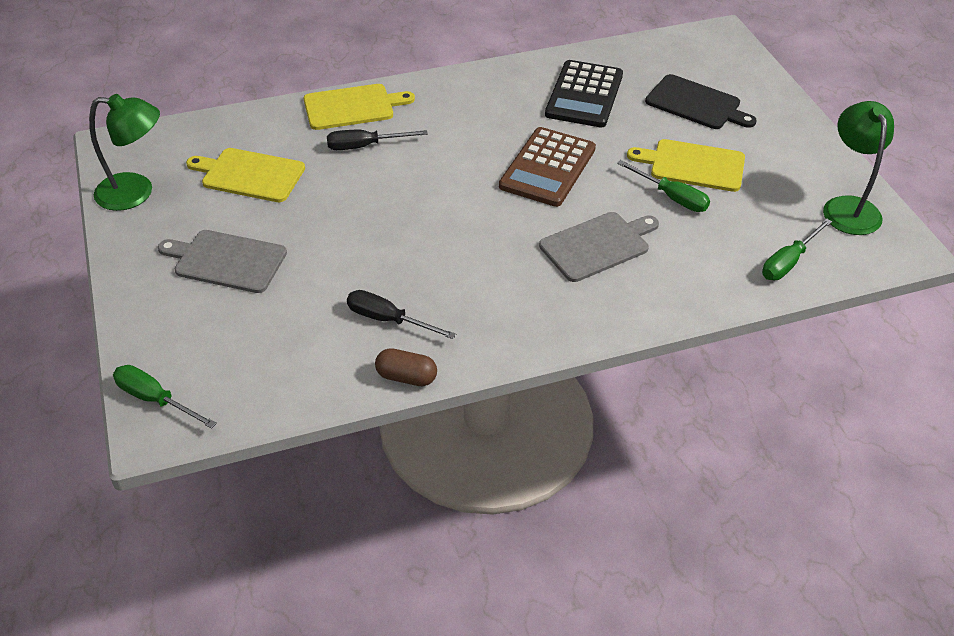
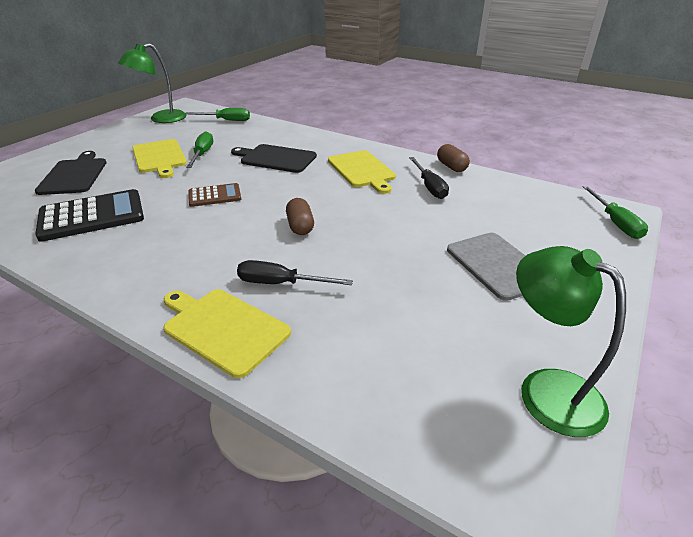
camera: 130 degrees left, 10 degrees down
yellow cutting board [186,148,305,202] -> yellow cutting board moved to [328,150,396,194]
black screwdriver [327,130,428,150] -> black screwdriver turned 150 degrees clockwise [237,260,353,285]
brown calculator [499,127,596,207] -> brown calculator [189,183,241,207], size x0.57
grey cutting board [539,212,659,282] -> black cutting board [231,144,317,173]
none -> brown capsule [286,198,314,235]

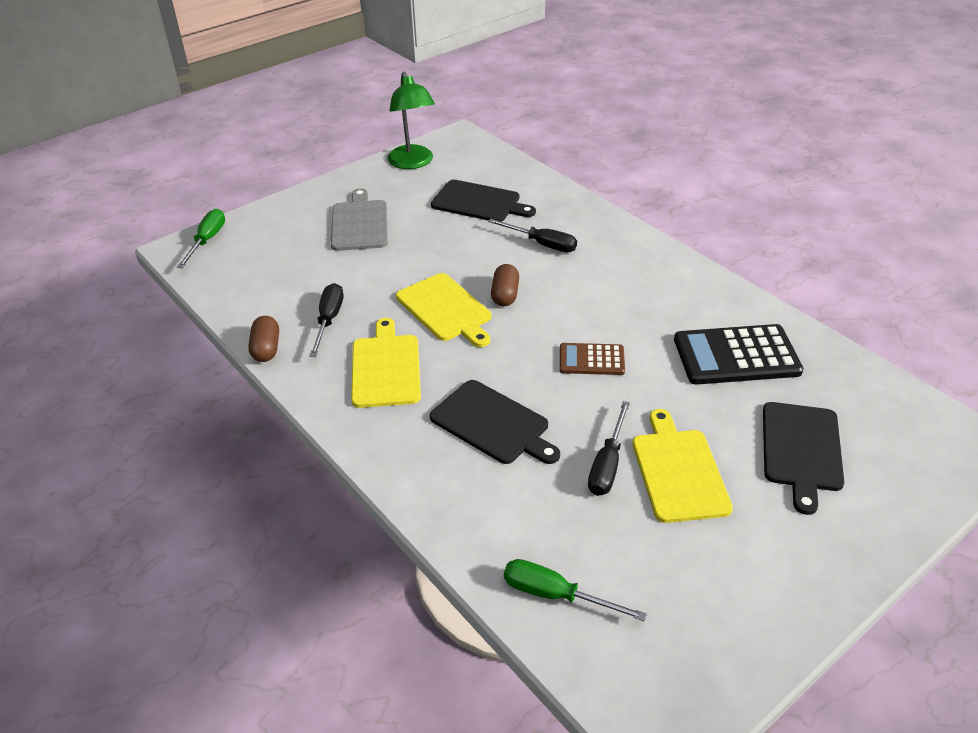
camera: 160 degrees left, 5 degrees up
green lamp [118,43,186,123] -> none
yellow cutting board [163,289,291,378] -> yellow cutting board moved to [396,273,492,347]
green screwdriver [186,131,213,168] -> black screwdriver [588,401,630,496]
none -> black cutting board [431,180,536,222]

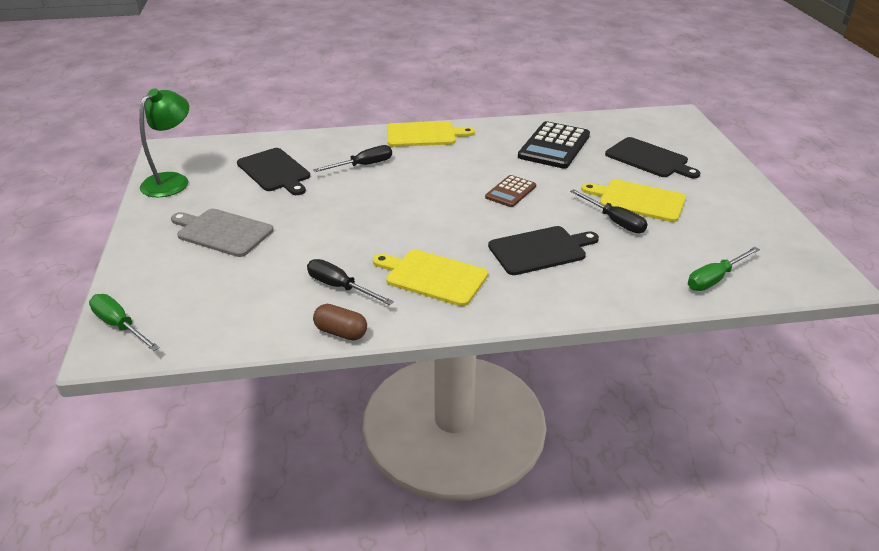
camera: 60 degrees left, 5 degrees down
green lamp [387,72,435,169] -> green lamp turned 75 degrees counterclockwise [139,88,189,197]
yellow cutting board [396,273,492,347] -> yellow cutting board moved to [387,121,475,147]
black cutting board [431,180,536,222] -> black cutting board turned 90 degrees clockwise [237,148,310,195]
brown capsule [491,264,519,306] -> none

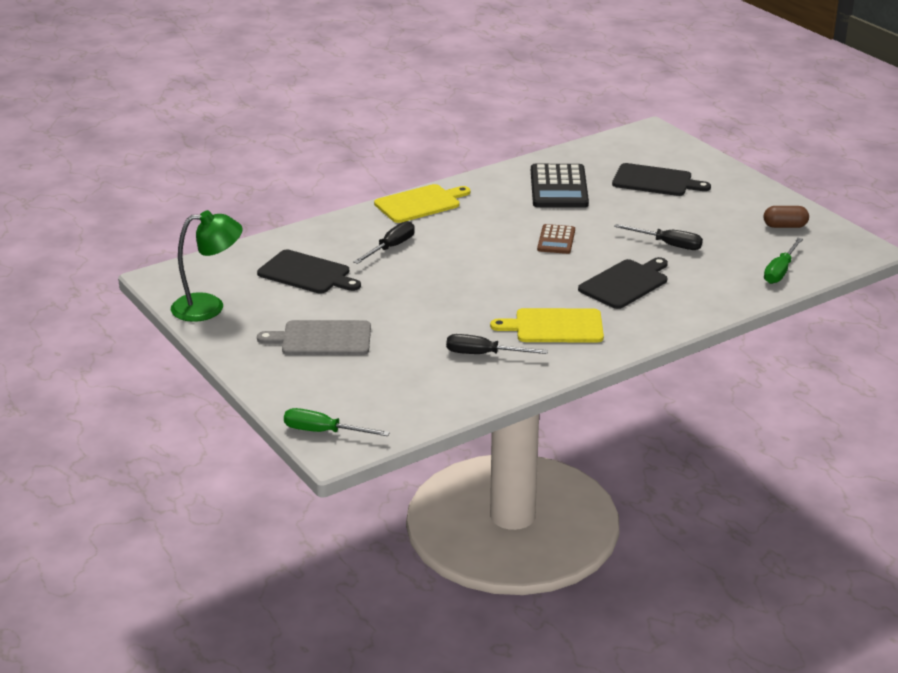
camera: 25 degrees left, 5 degrees down
green lamp [139,88,189,197] -> green lamp turned 75 degrees clockwise [171,210,243,322]
brown capsule [313,304,367,341] -> brown capsule moved to [764,206,809,228]
yellow cutting board [581,179,686,222] -> none

